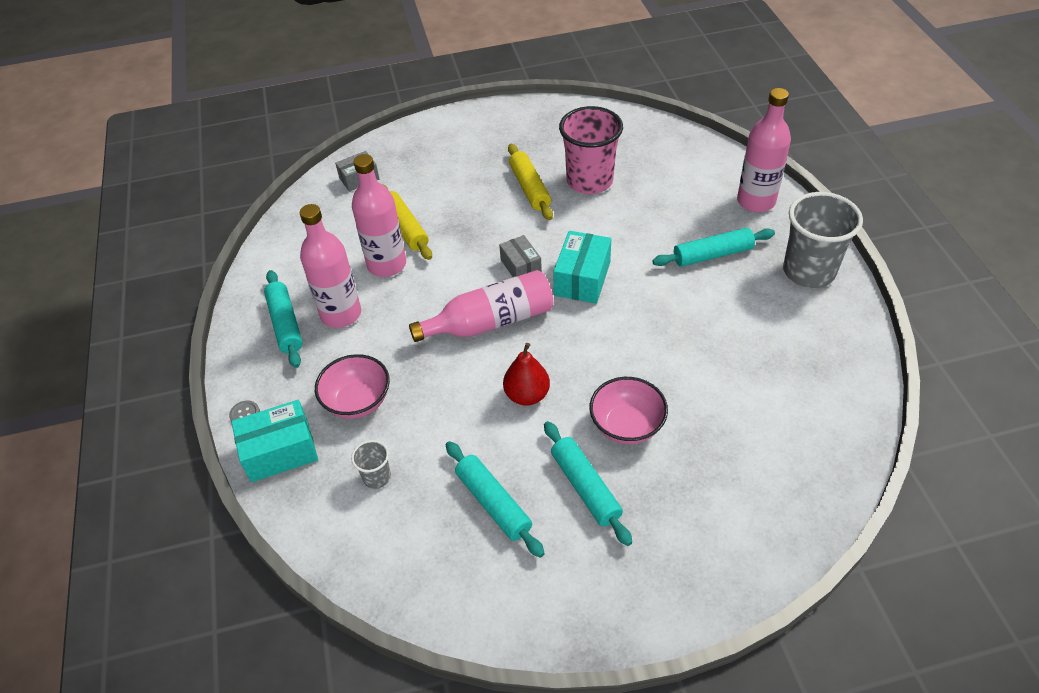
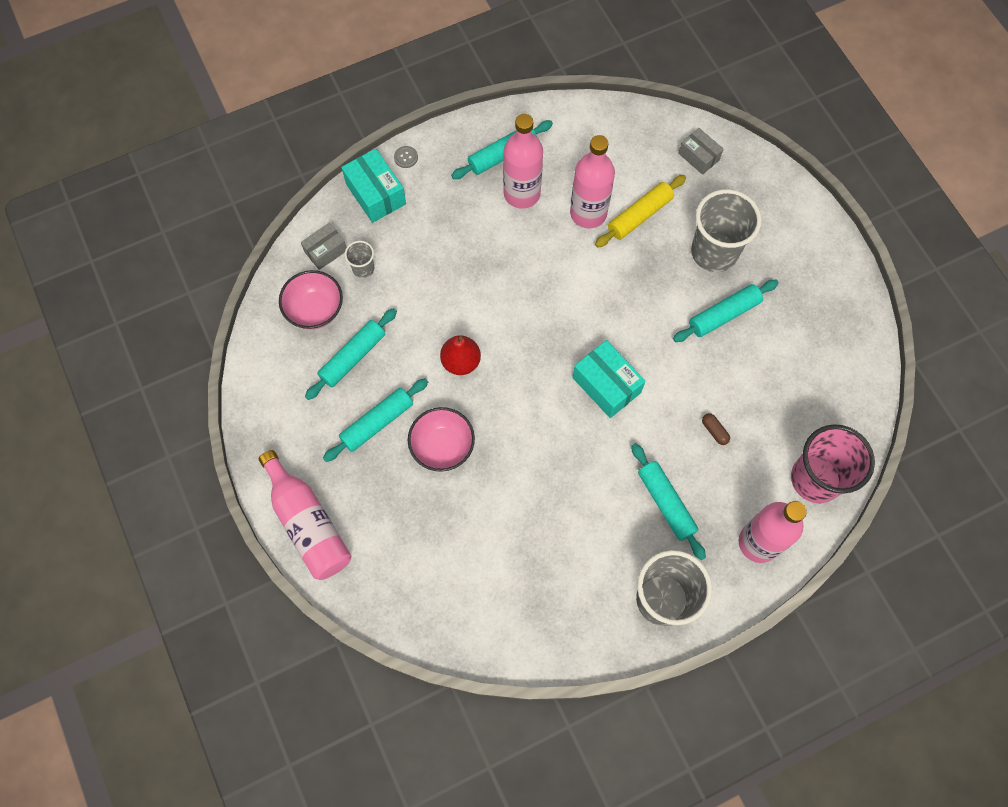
camera: 75 degrees right, 20 degrees up
pink bowl [315,354,390,419] -> pink bowl moved to [279,270,343,329]
pink bottle [409,270,553,342] -> pink bottle moved to [259,450,351,580]
grey box [499,235,542,277] -> grey box moved to [301,223,347,270]
yellow rolling pin [508,144,553,220] -> turquoise rolling pin [673,280,779,342]
turquoise box [553,231,611,304] -> turquoise box turned 45 degrees clockwise [572,340,646,418]
pink cup [559,106,623,194] -> pink cup moved to [791,424,875,503]
none -> grey cup [691,189,762,272]
none -> brown capsule [702,413,730,445]

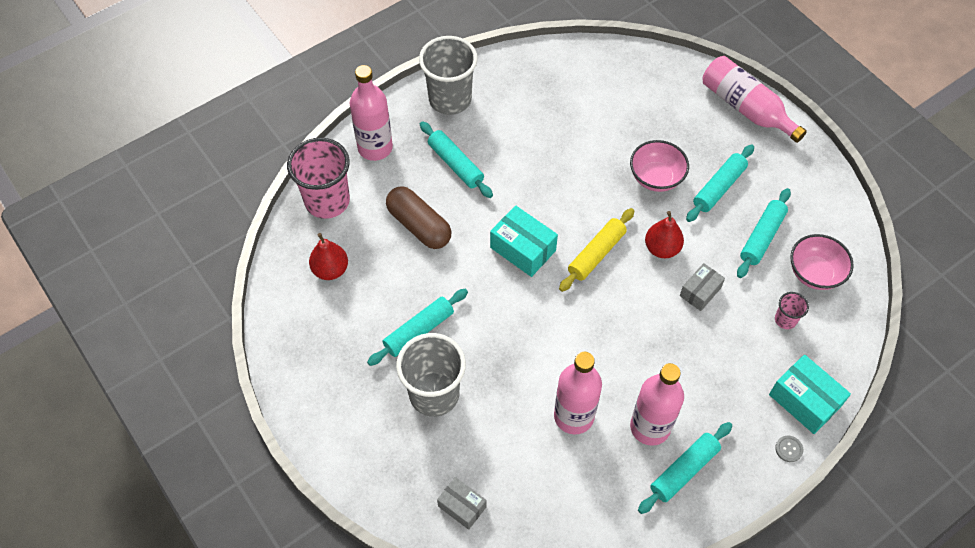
camera: 170 degrees right, 10 degrees down
grey box [301,223,347,270] -> grey box moved to [680,263,725,311]
grey cup [345,241,374,278] -> pink cup [775,292,809,329]
yellow rolling pin [595,175,686,248] -> yellow rolling pin moved to [559,208,634,292]
brown capsule [702,413,730,445] -> brown capsule [386,186,451,249], size x2.46
none -> red pear [309,233,348,280]

